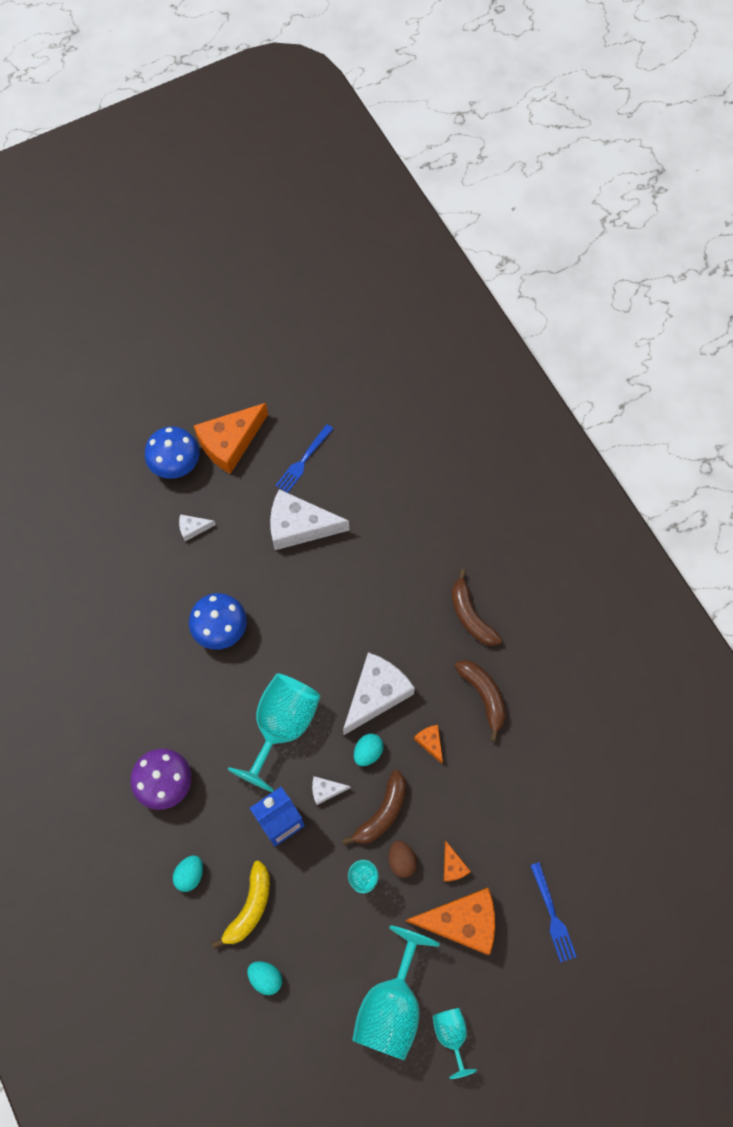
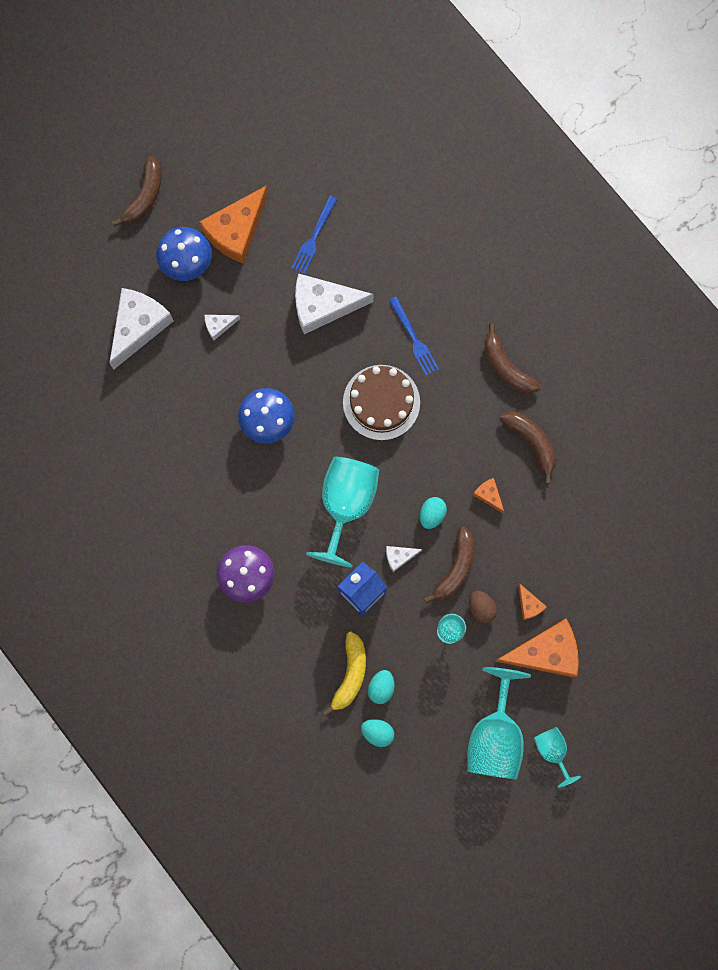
camera: 10 degrees left, 10 degrees up
turquoise egg [173,855,203,892] -> turquoise egg moved to [368,670,394,704]
white cheese [343,652,415,735] -> white cheese moved to [109,288,173,369]
blue fork [530,862,576,962] -> blue fork moved to [389,297,439,376]
none -> brown banana [112,155,161,227]
none -> brown cake [343,365,420,440]

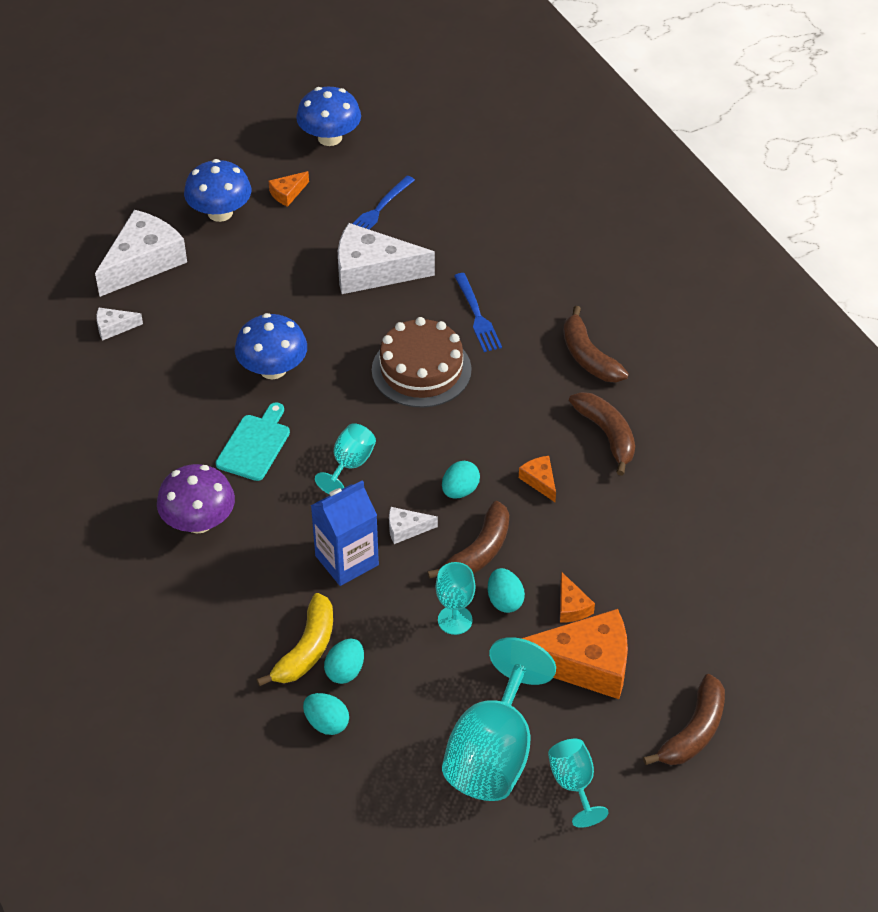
camera: 10 degrees right, 30 degrees down
brown banana [112,155,161,227] -> brown banana moved to [643,674,725,765]
orange cheese [199,185,268,264] -> orange cheese [269,171,309,207], size x0.45
white cheese [205,315,240,340] -> white cheese moved to [96,308,143,341]
turquoise goblet [306,457,379,568] -> turquoise goblet [315,423,376,494], size x0.52
brown egg [469,591,497,623] -> turquoise egg [488,568,525,613]
none -> turquoise cutting board [216,402,290,481]
none -> blue mushroom [296,87,361,146]

